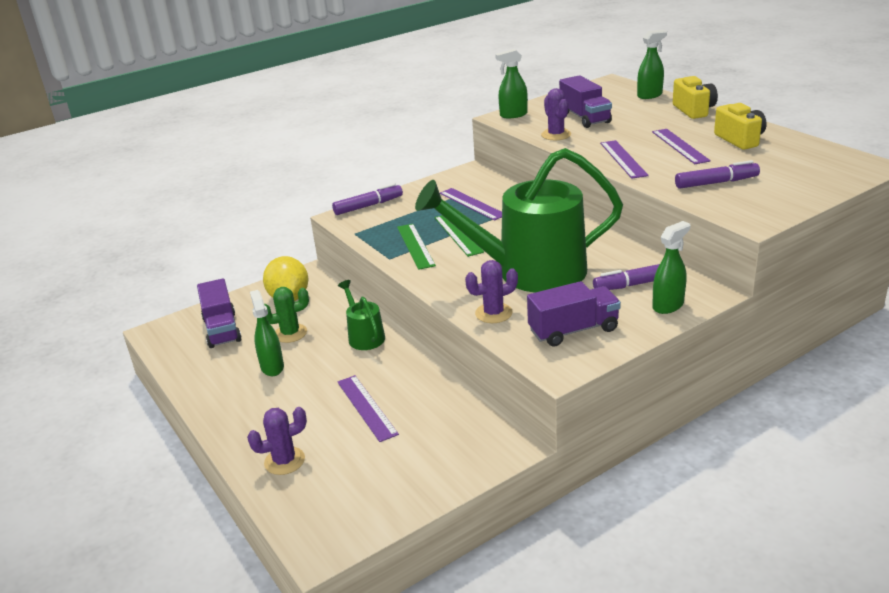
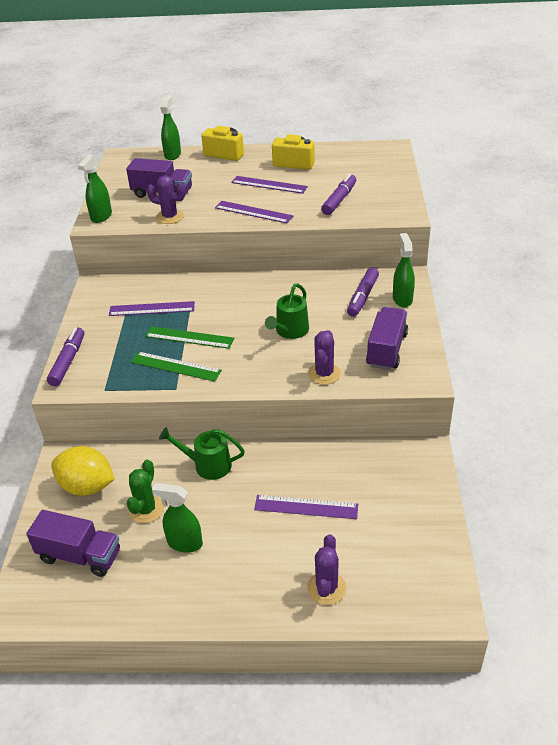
camera: 55 degrees left, 10 degrees up
green watering can [415,148,623,292] -> green watering can [265,283,309,339], size x0.44

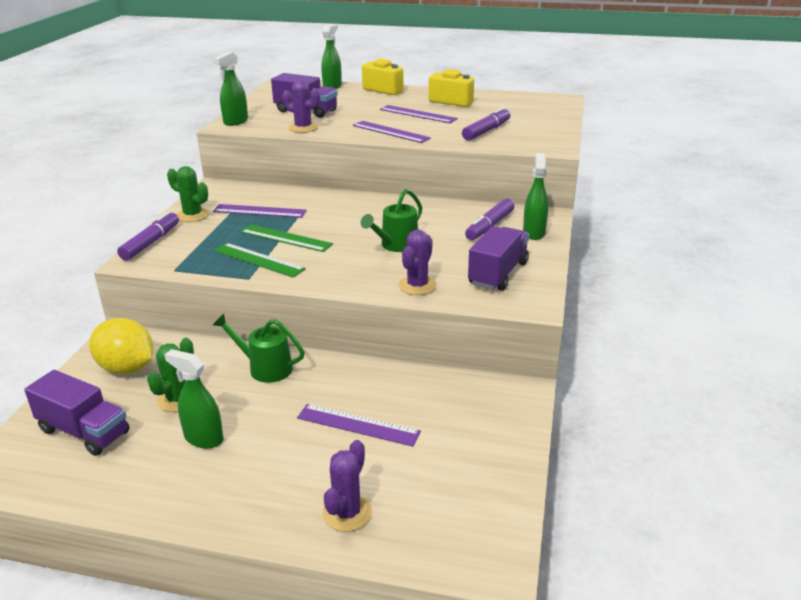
camera: 10 degrees right, 10 degrees down
none -> green cactus [167,166,209,222]

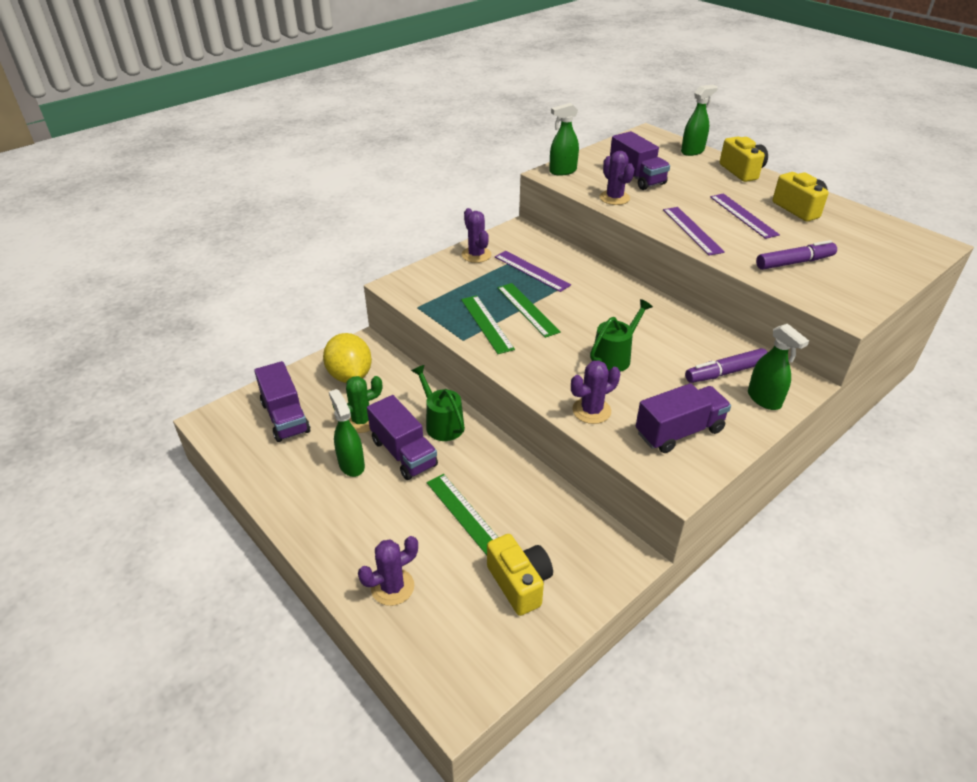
camera: 35 degrees right, 10 degrees up
purple marker [117,211,179,261] -> none
green cactus [167,166,209,222] -> purple cactus [462,208,491,263]
purple ruler [297,404,421,447] -> green ruler [427,474,498,555]
green watering can [361,189,422,252] -> green watering can turned 150 degrees clockwise [590,299,653,372]
green spray bottle [523,153,548,240] -> green spray bottle turned 105 degrees clockwise [748,324,809,410]
none -> purple truck [367,395,438,480]
none -> yellow camera [487,534,553,616]

